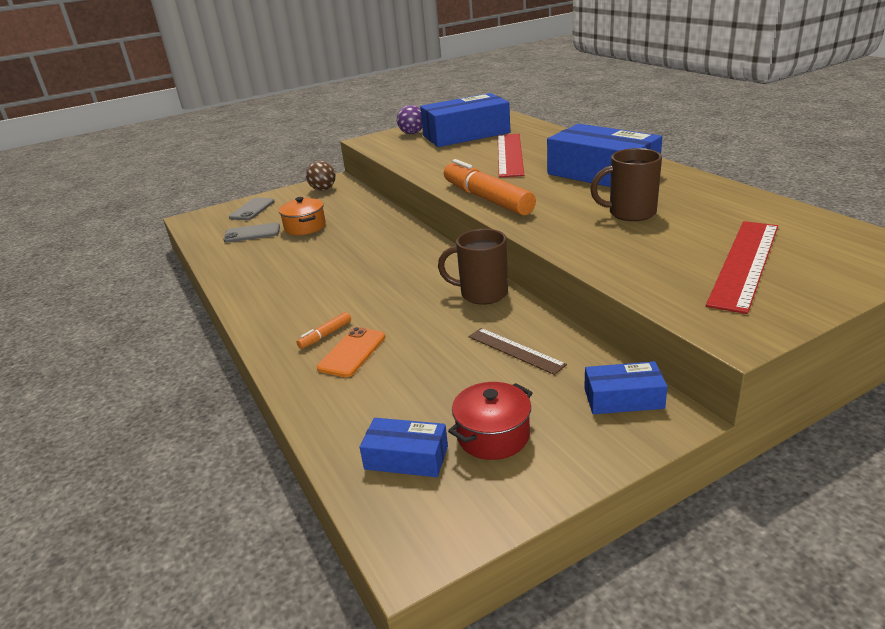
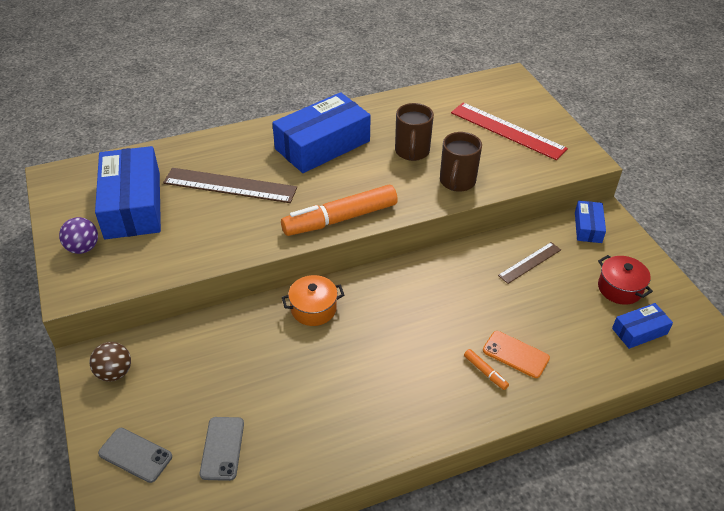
camera: 85 degrees left, 15 degrees up
orange pot [279,197,326,235] -> orange pot moved to [282,275,344,326]
blue box [360,418,448,477] -> blue box turned 45 degrees clockwise [612,303,673,349]
brown mug [438,229,508,305] -> brown mug moved to [440,132,482,192]
red ruler [498,134,524,178] -> brown ruler [163,168,297,203]

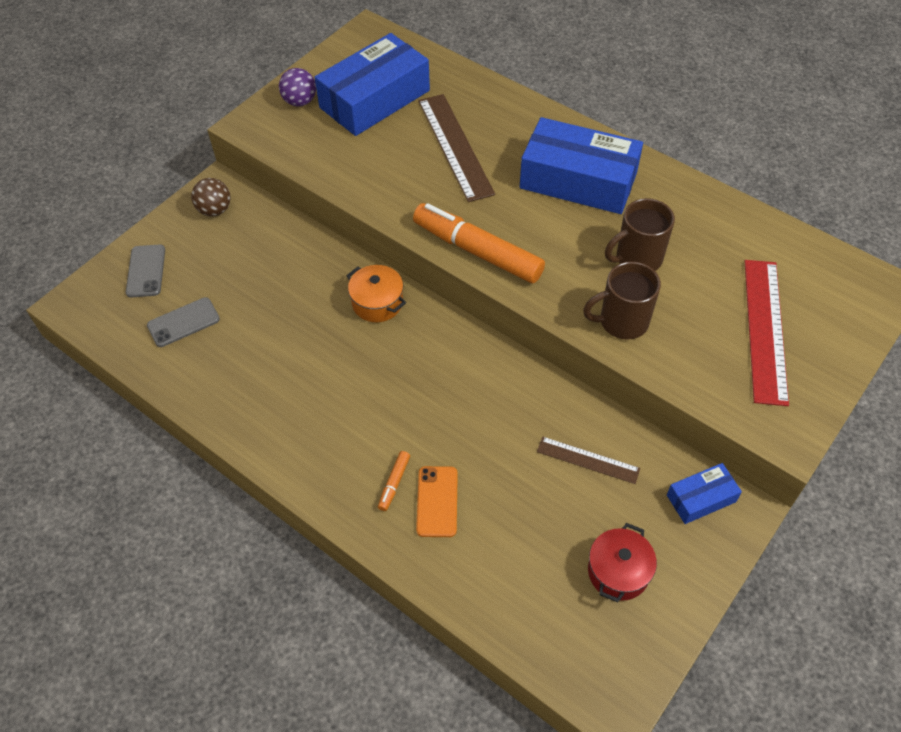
camera: 60 degrees right, 10 degrees up
blue box [612,303,673,349] -> none

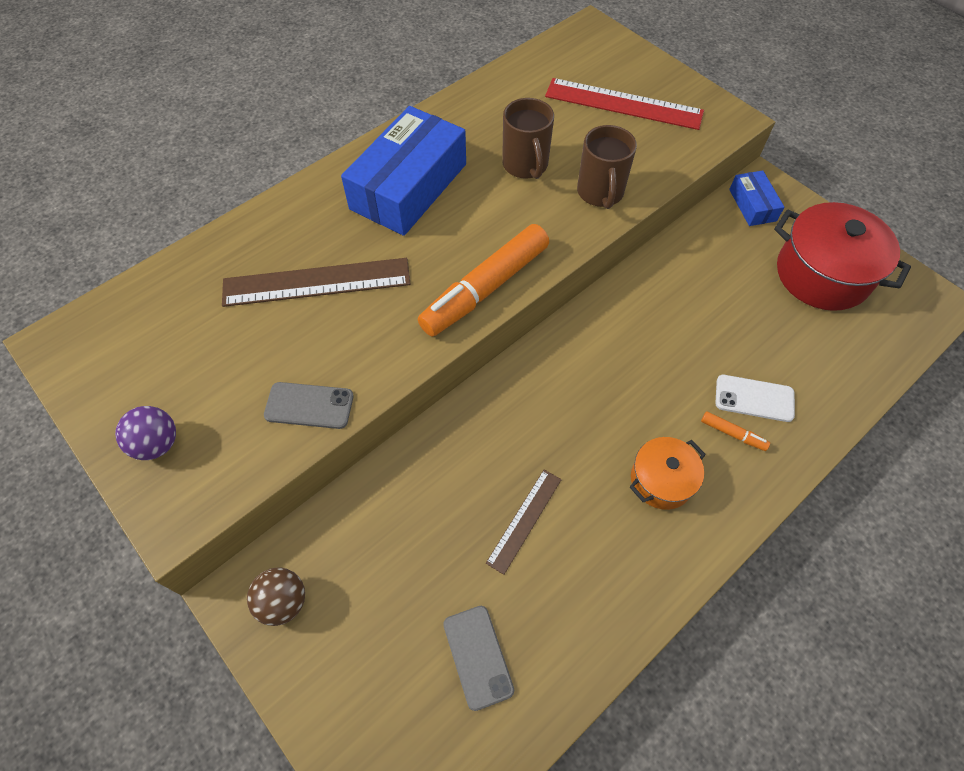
camera: 80 degrees left, 5 degrees up
grey phone [126,244,165,298] -> grey phone moved to [264,382,354,429]
blue box [315,33,430,136] -> none
orange pot [346,265,406,322] -> orange pot moved to [630,437,706,510]
orange phone [416,466,458,537] -> white phone [715,375,795,422]
brown ruler [537,437,640,484] -> brown ruler moved to [486,470,562,575]
red pot [588,523,657,602] -> red pot [774,202,911,311], size x1.76

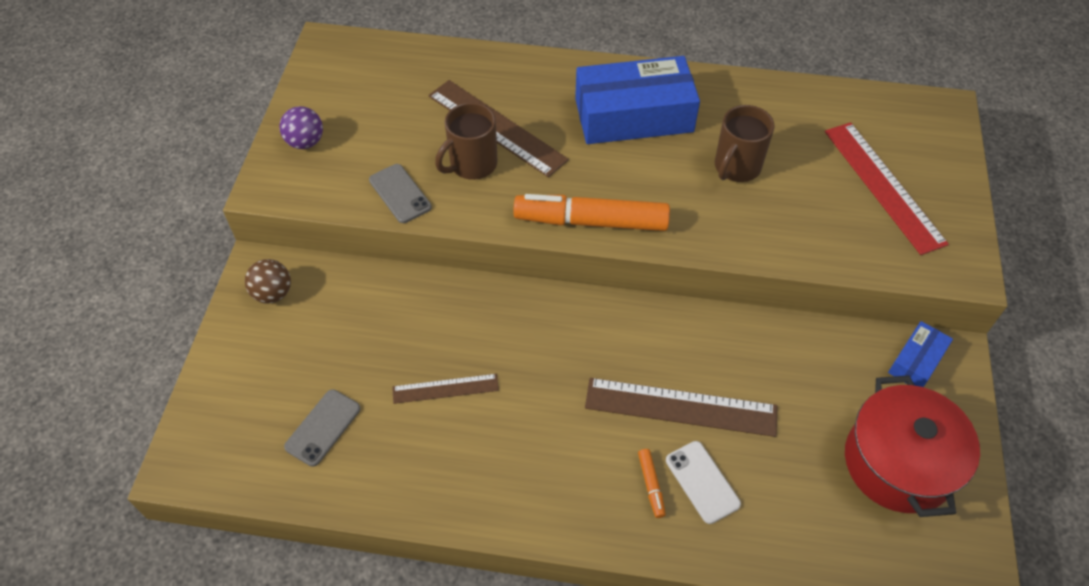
camera: 50 degrees right, 5 degrees down
brown mug [577,125,637,209] -> brown mug moved to [435,102,498,180]
orange pot [630,437,706,510] -> none
none -> brown ruler [585,378,777,437]

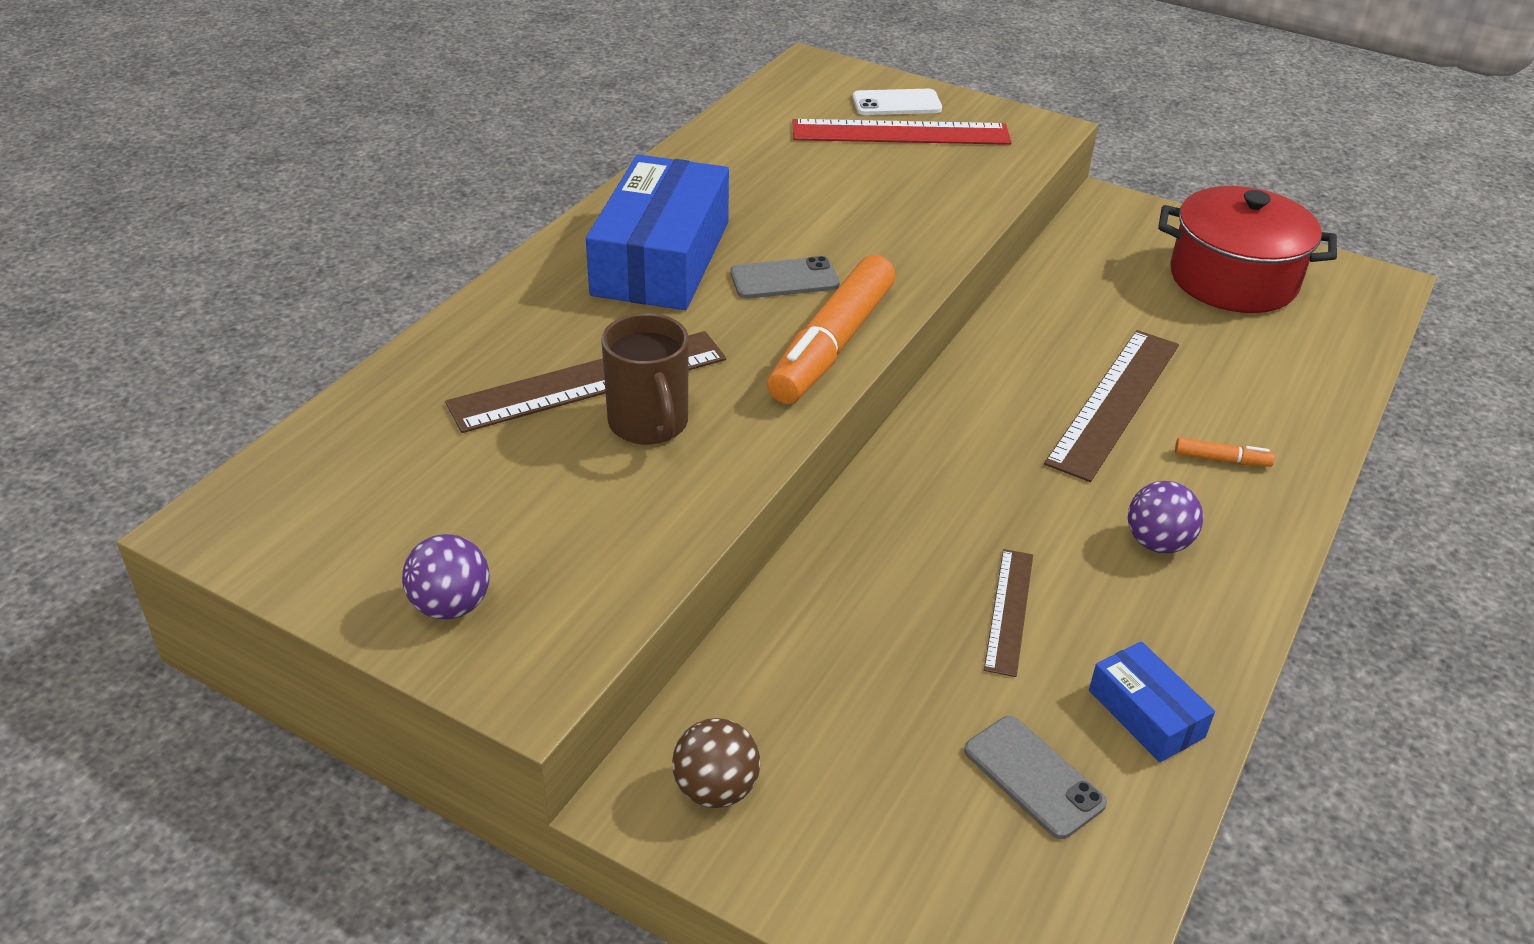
camera: 70 degrees left, 15 degrees down
grey phone [369,164,432,223] -> grey phone moved to [731,256,840,299]
white phone [666,441,741,524] -> white phone moved to [853,89,942,115]
brown mug [715,105,775,182] -> none
blue box [888,321,953,387] -> blue box moved to [1089,641,1215,762]
none -> purple ball [1128,481,1204,554]

